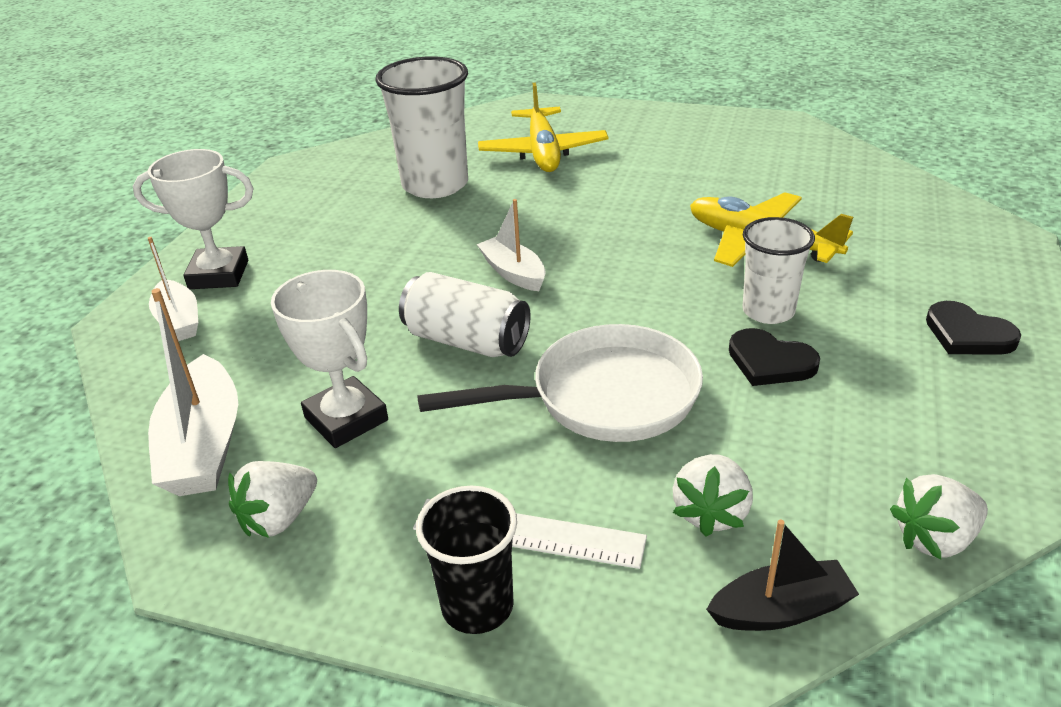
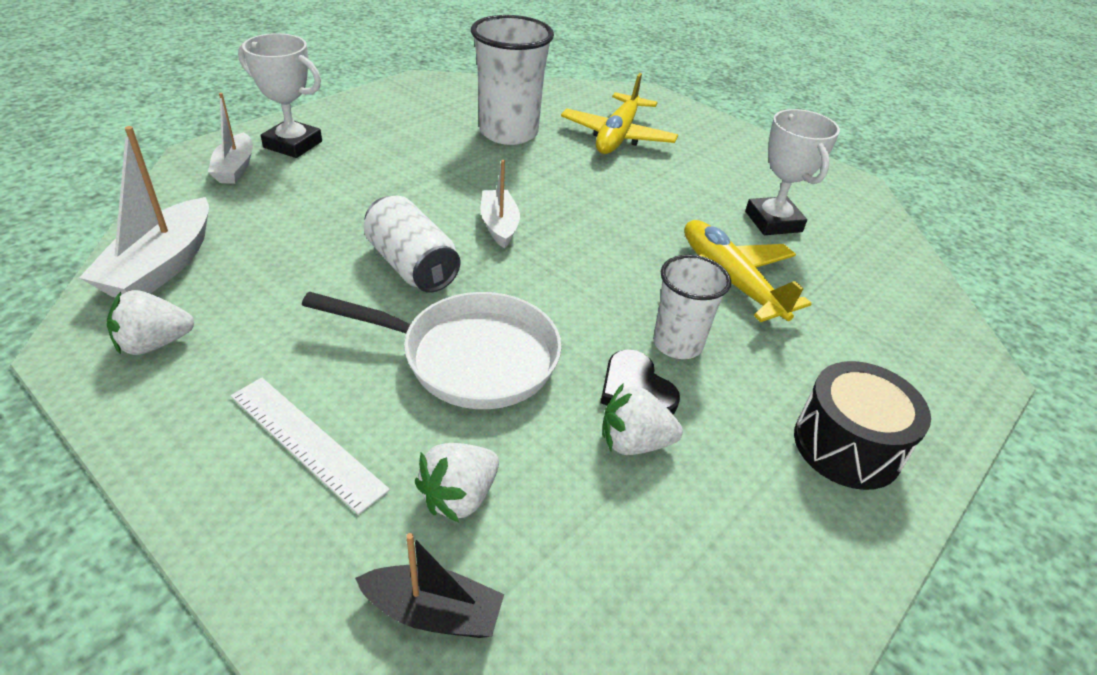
camera: 20 degrees right, 5 degrees up
white trophy [271,270,388,448] -> white trophy moved to [745,109,840,235]
black cup [416,486,517,634] -> none
white strawberry [890,474,988,560] -> white strawberry moved to [602,383,683,455]
black heart [926,301,1021,355] -> black drum [794,361,931,490]

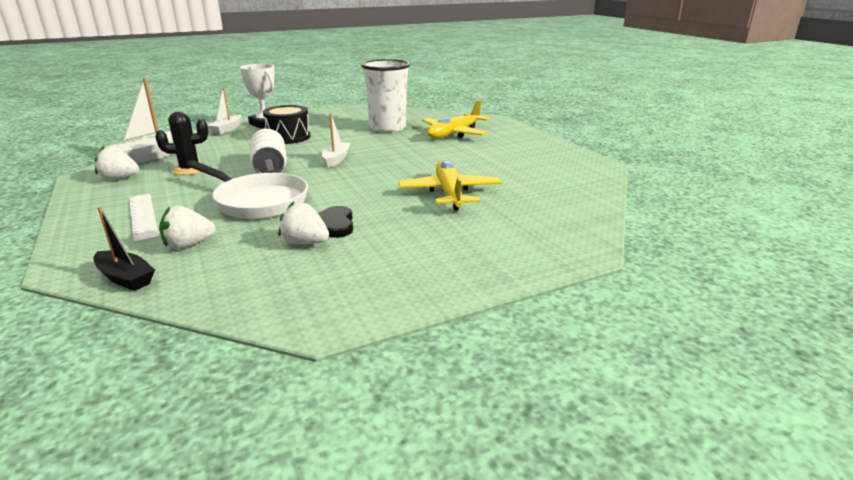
camera: 25 degrees right, 15 degrees down
white cup [653,255,731,359] -> none
white trophy [745,109,840,235] -> none
black drum [794,361,931,490] -> black drum moved to [263,105,310,144]
none -> black cactus [155,112,208,175]

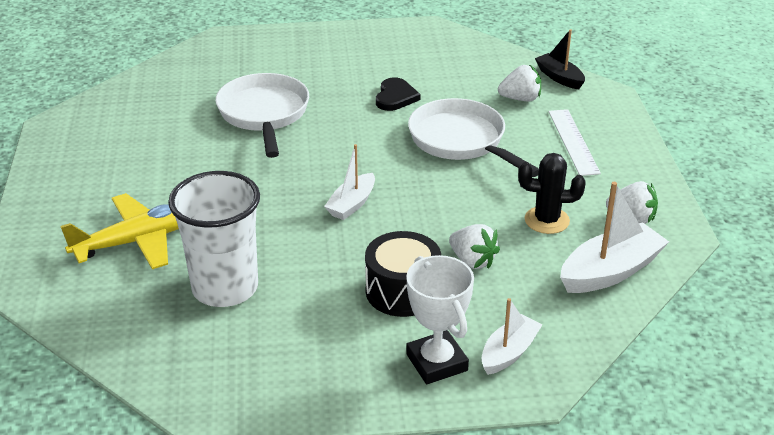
camera: 160 degrees left, 10 degrees up
white can [250,129,287,173] -> none
white strawberry [278,201,329,244] -> white strawberry moved to [449,224,500,269]
yellow plane [398,160,501,211] -> white pan [216,73,309,158]

